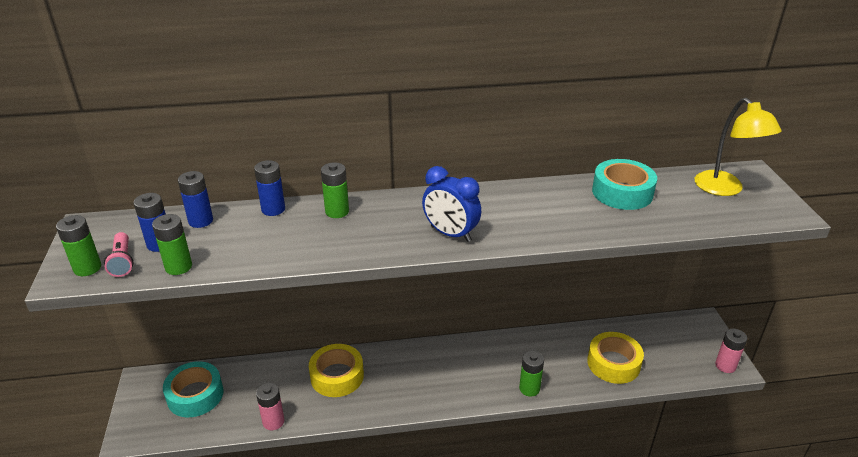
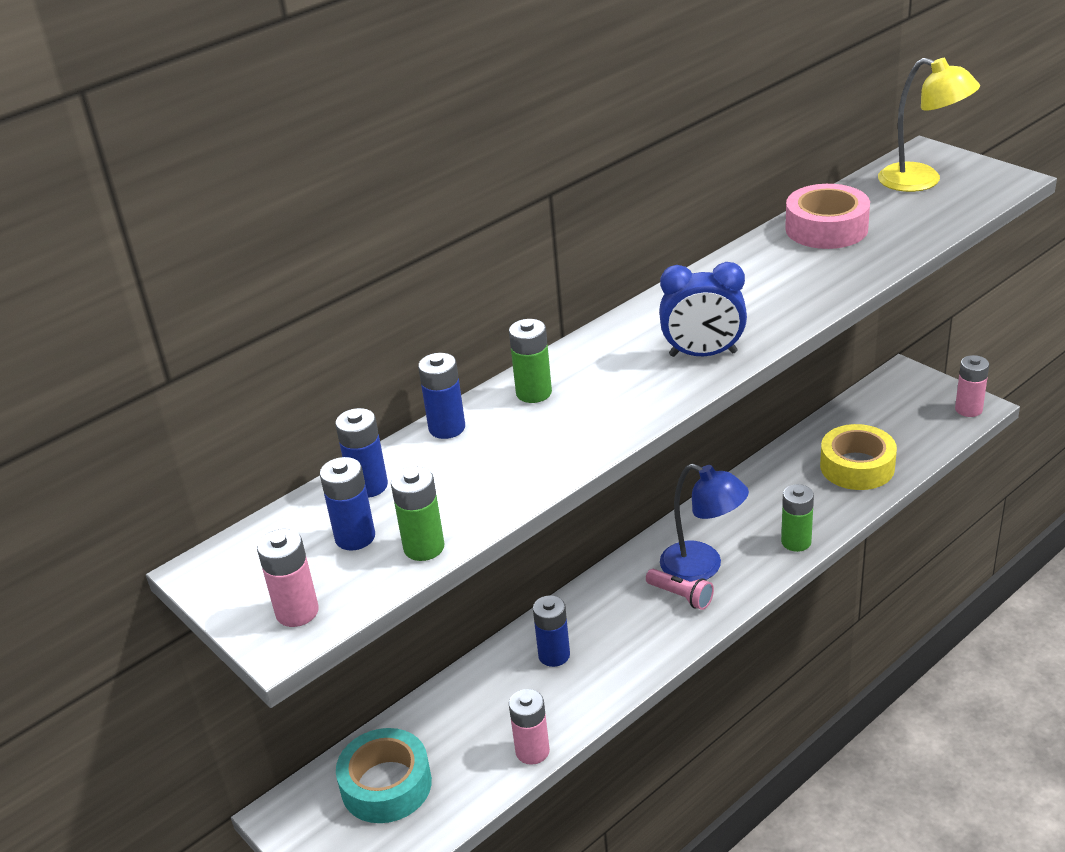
camera: 30 degrees left, 0 degrees up
green battery [56,215,101,276] -> pink battery [257,529,319,627]
pink flashlight [104,232,133,277] -> pink flashlight moved to [646,569,714,610]
yellow tape [309,344,364,397] -> blue battery [533,595,570,667]
turquoise tape [592,159,657,210] -> pink tape [785,184,870,249]
none -> blue lamp [660,463,749,582]

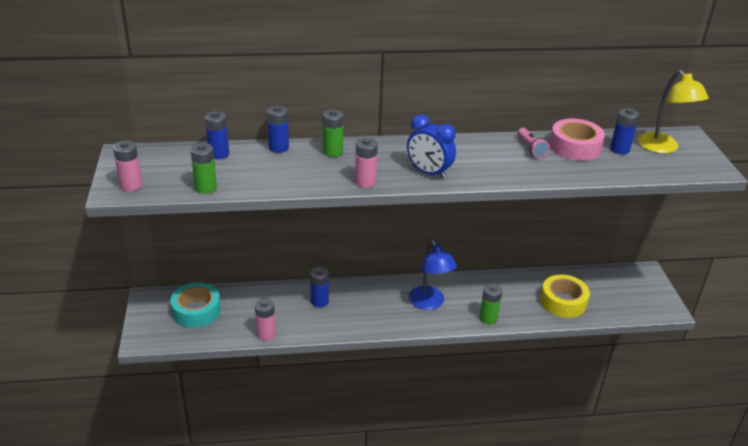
camera: 30 degrees right, 0 degrees up
blue battery [320,457,375,551] -> blue battery moved to [610,108,639,154]
pink flashlight [646,569,714,610] -> pink flashlight moved to [518,128,549,158]
pink battery [955,355,989,417] -> pink battery moved to [355,138,378,188]

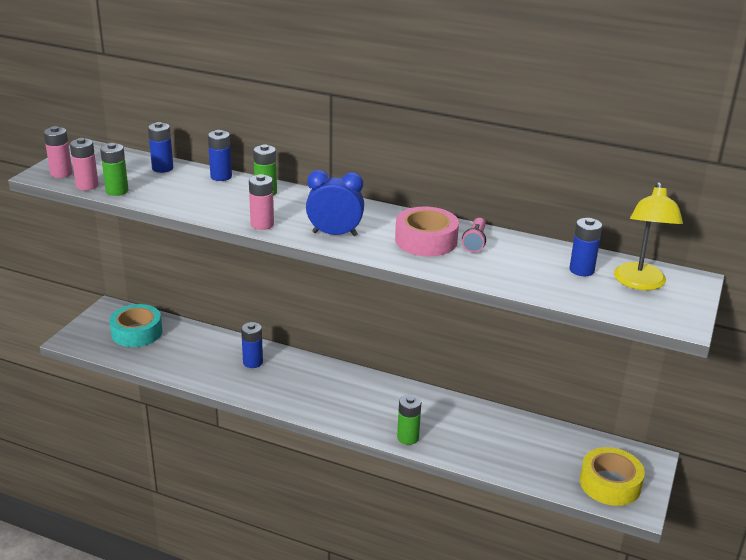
camera: 30 degrees right, 5 degrees down
pink battery [255,298,276,341] -> pink battery moved to [70,138,99,190]
blue clock [407,114,456,179] -> blue clock turned 120 degrees clockwise [306,170,364,236]
blue lamp [408,240,457,310] -> none
yellow tape [540,275,590,318] -> yellow tape moved to [580,447,645,506]
pink tape [549,118,605,161] -> pink tape moved to [395,207,459,256]

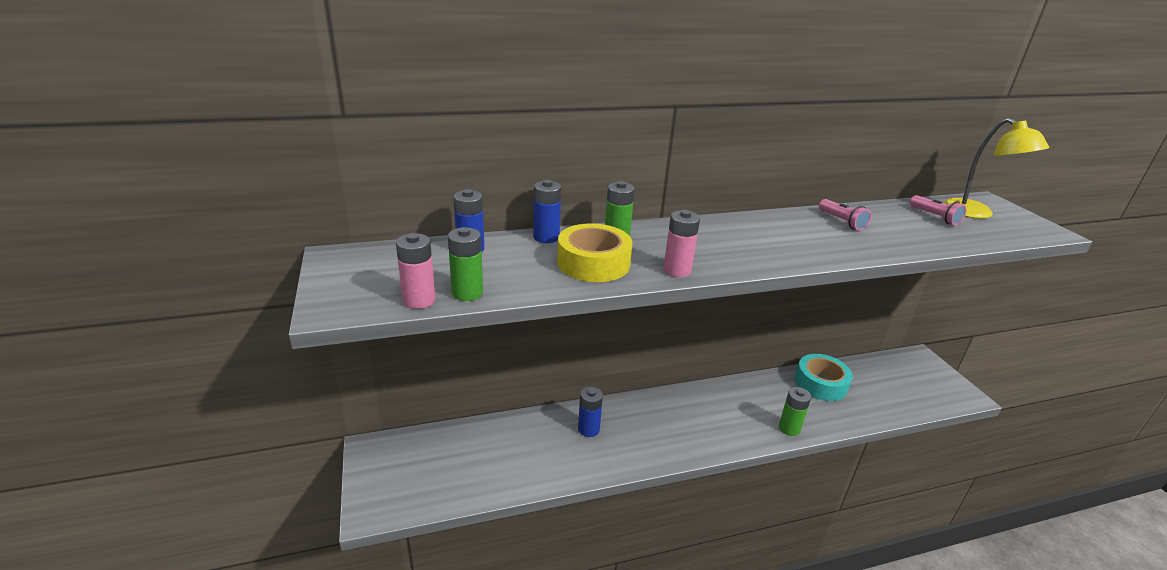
camera: 40 degrees left, 0 degrees up
pink battery [44,126,72,178] -> none
turquoise tape [109,304,162,347] -> turquoise tape moved to [795,354,853,401]
blue clock [306,170,364,236] -> none
pink tape [395,207,459,256] -> none
blue battery [569,218,602,276] -> pink flashlight [910,195,966,225]
yellow tape [580,447,645,506] -> yellow tape moved to [557,223,632,282]

